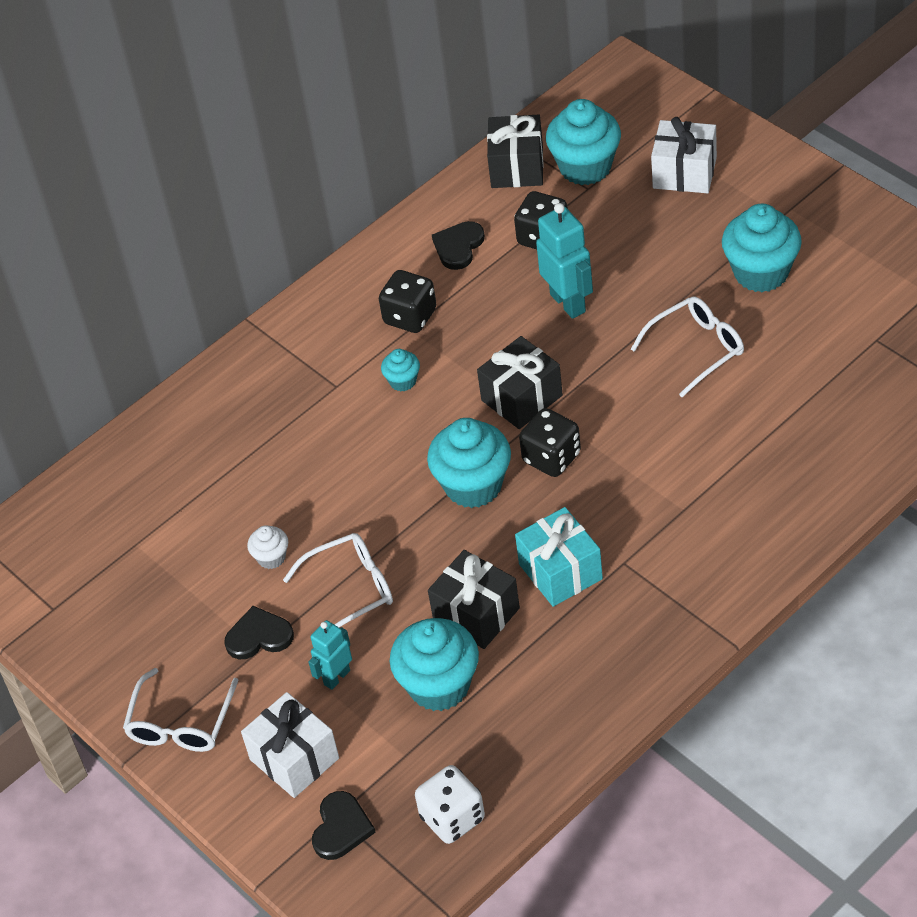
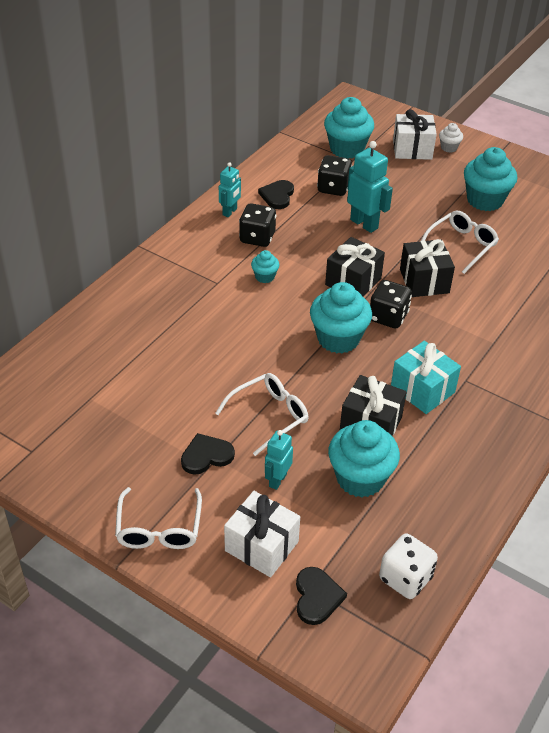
camera: 20 degrees left, 5 degrees down
white cupcake [247,525,288,569] -> white cupcake moved to [439,123,463,153]
black gift [487,115,544,188] -> black gift moved to [400,239,455,297]
none -> turquoise robot [219,162,241,217]

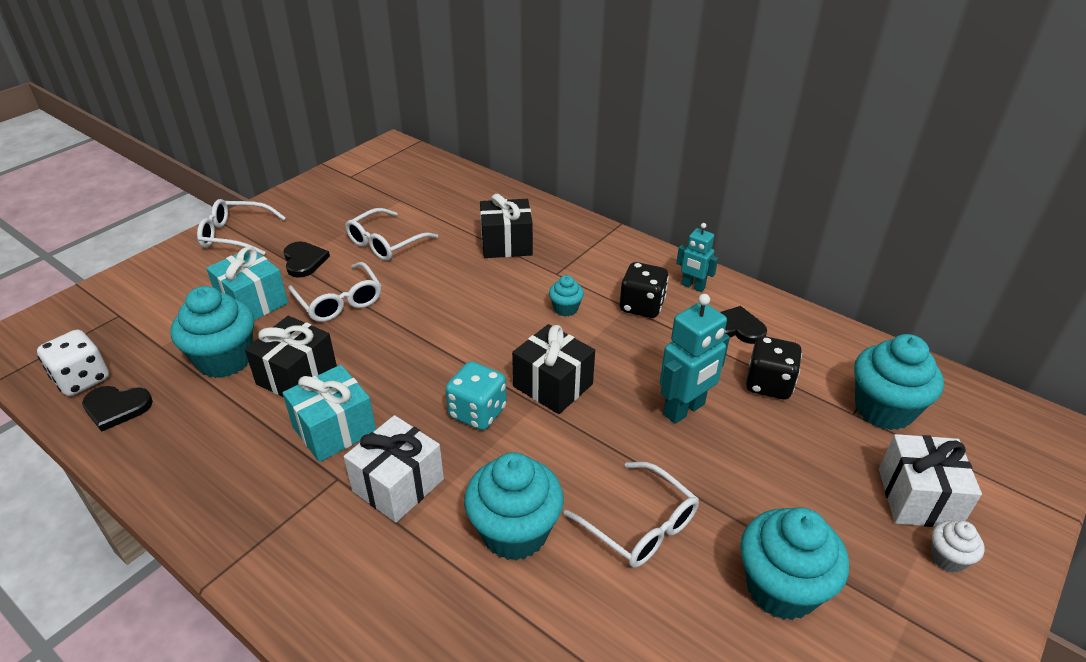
camera: 95 degrees right, 5 degrees down
white gift [224,491,300,577] -> white gift moved to [344,415,444,523]
turquoise robot [265,430,293,490] -> turquoise gift [206,247,288,320]
black heart [296,567,347,625] -> black heart moved to [82,386,153,432]
turquoise cupcake [310,282,372,353] -> turquoise cupcake moved to [464,452,564,560]
black dice [370,280,412,328] -> turquoise dice [445,361,507,430]
black gift [400,239,455,297] -> black gift moved to [480,194,533,258]
none -> white glasses [345,208,438,261]

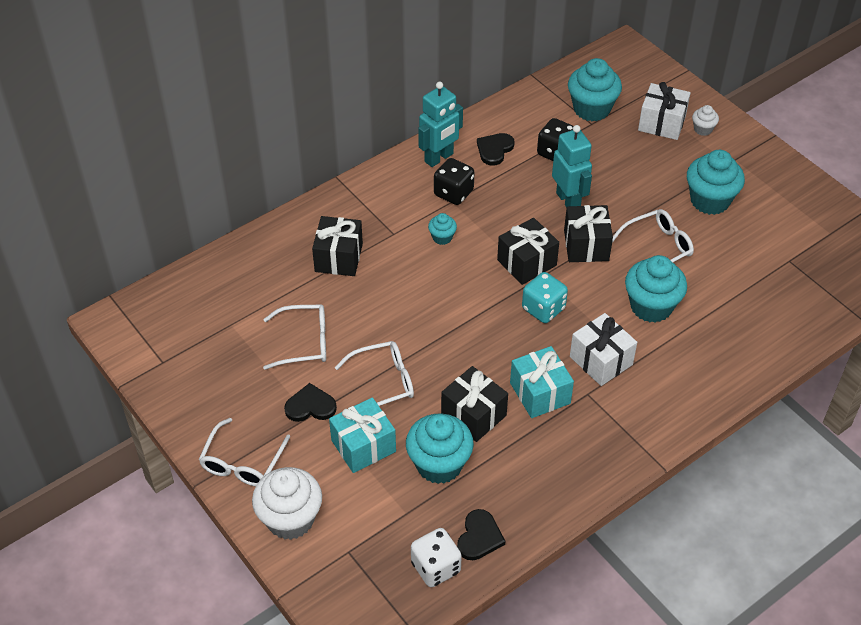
camera: 75 degrees left, 10 degrees up
white glasses [345,208,438,261] -> white glasses turned 60 degrees counterclockwise [263,304,326,370]
turquoise robot [676,223,718,292] -> turquoise robot [418,82,463,167], size x1.63
none -> white cupcake [252,467,322,540]
none -> black gift [564,205,613,262]

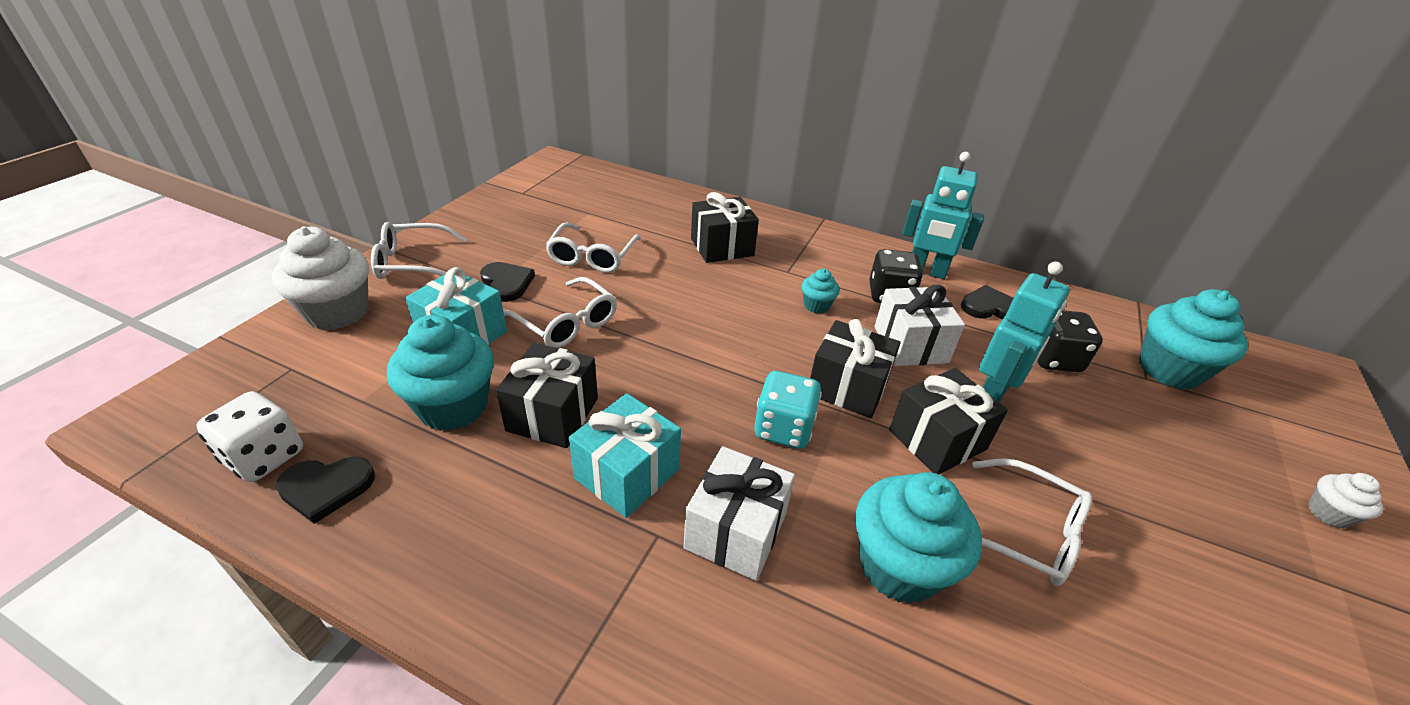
camera: 60 degrees right, 10 degrees down
white glasses [263,304,326,370] -> white glasses turned 45 degrees clockwise [546,223,641,273]
white gift [638,82,691,140] -> white gift moved to [874,285,965,366]
turquoise cupcake [687,150,745,215] -> none

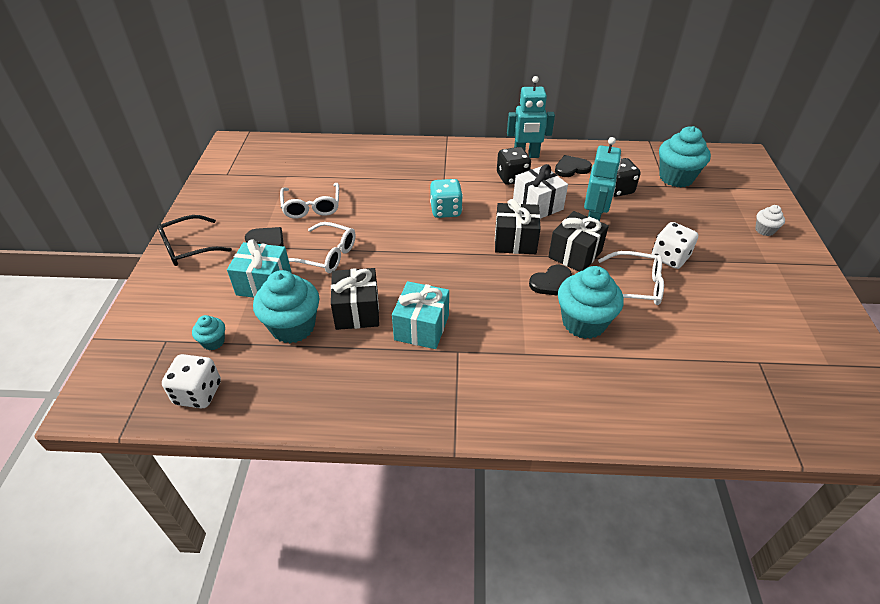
camera: 20 degrees left, 5 degrees up
white cupcake [272,226,369,330] -> none
black heart [276,456,375,524] -> black heart moved to [529,265,572,296]
white glasses [371,222,467,279] -> black glasses [157,215,232,266]
white gift [684,446,795,581] -> none
black gift [691,192,759,263] -> none
turquoise dice [754,371,822,449] -> turquoise dice moved to [430,179,463,218]
turquoise cupcake [802,269,840,314] -> turquoise cupcake moved to [192,315,225,350]
none -> white dice [652,222,698,269]

